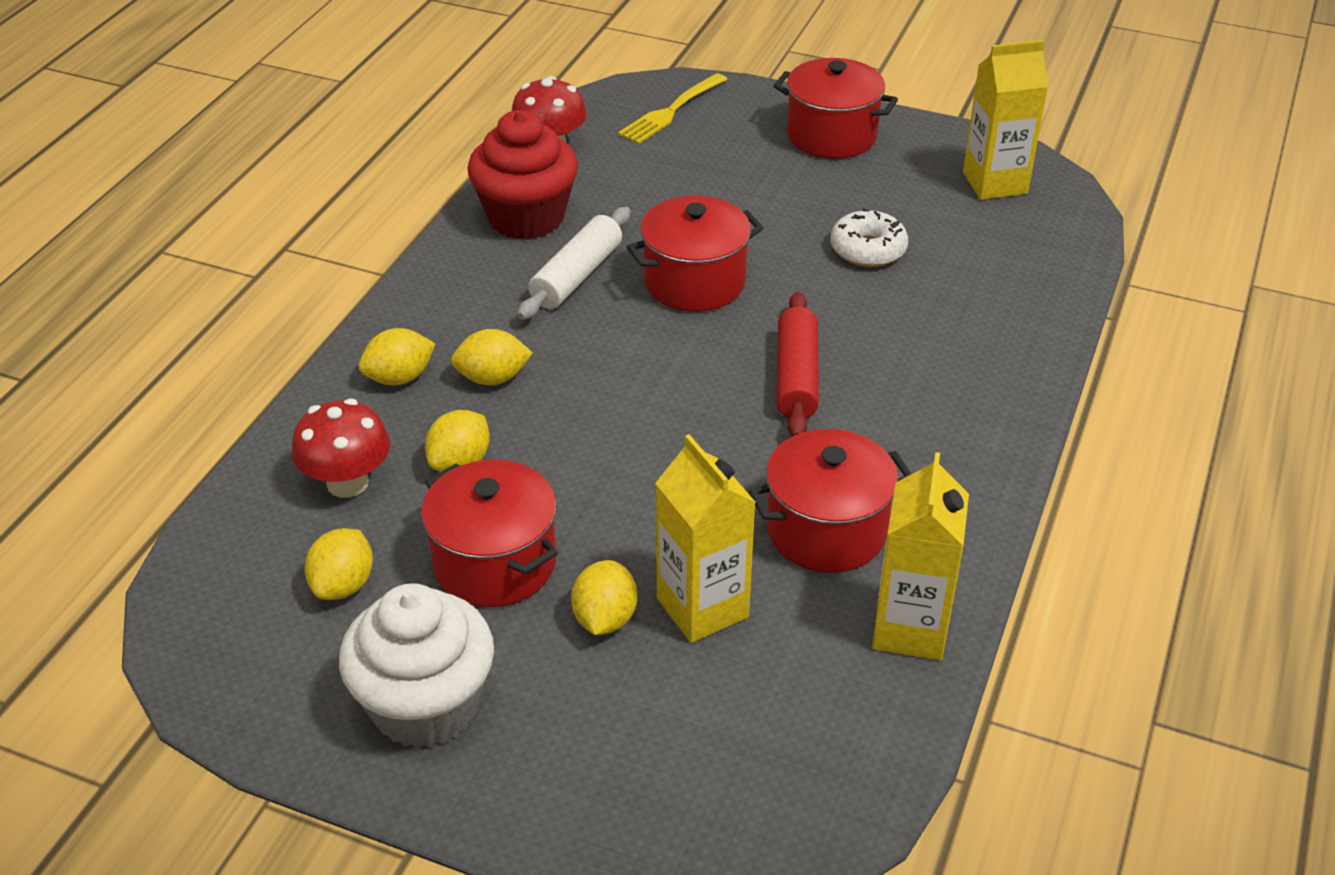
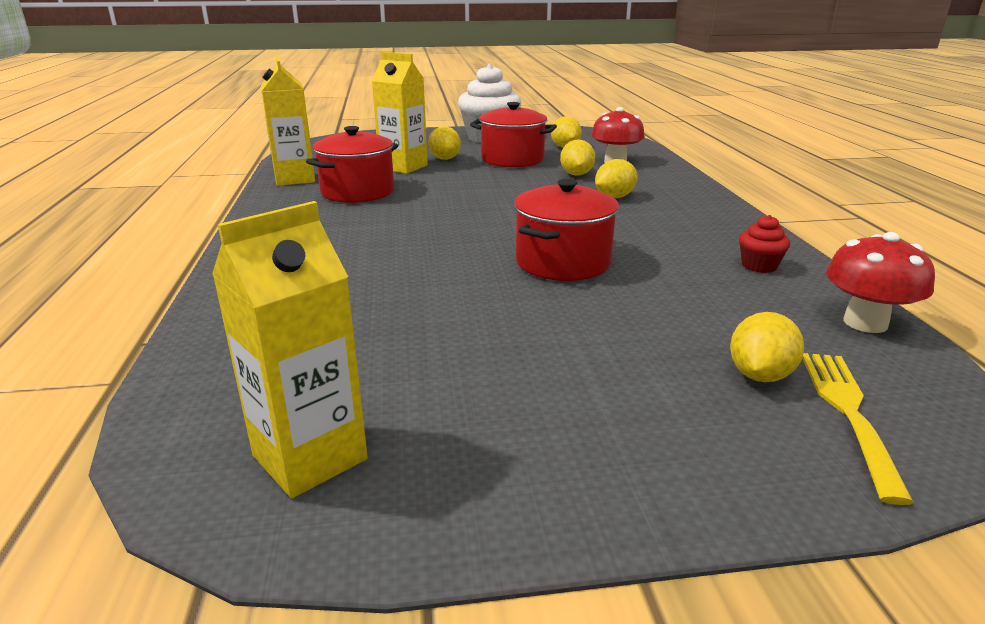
camera: 150 degrees right, 15 degrees down
yellow lemon [359,328,436,385] -> yellow lemon moved to [730,312,804,382]
red cupcake [467,110,578,240] -> red cupcake [739,215,790,273], size x0.44
white rolling pin [518,207,630,320] -> none
red pot [774,58,898,159] -> none
red rolling pin [777,292,819,437] -> none
white donut [831,209,908,267] -> none

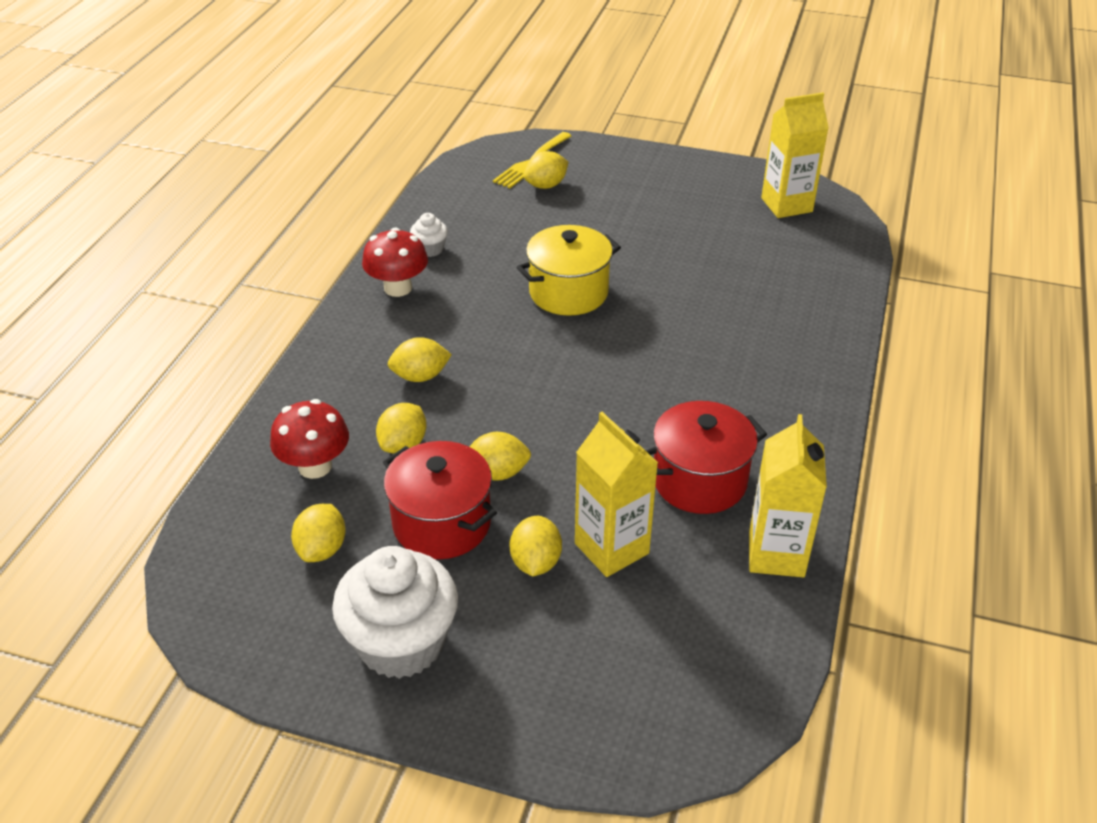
camera: 155 degrees left, 15 degrees up
red pot [514,179,619,281] -> yellow pot [516,225,621,316]
red cupcake [739,215,790,273] -> white cupcake [410,213,448,257]
red mushroom [826,232,935,333] -> red mushroom moved to [362,227,428,297]
none -> yellow lemon [469,432,531,481]

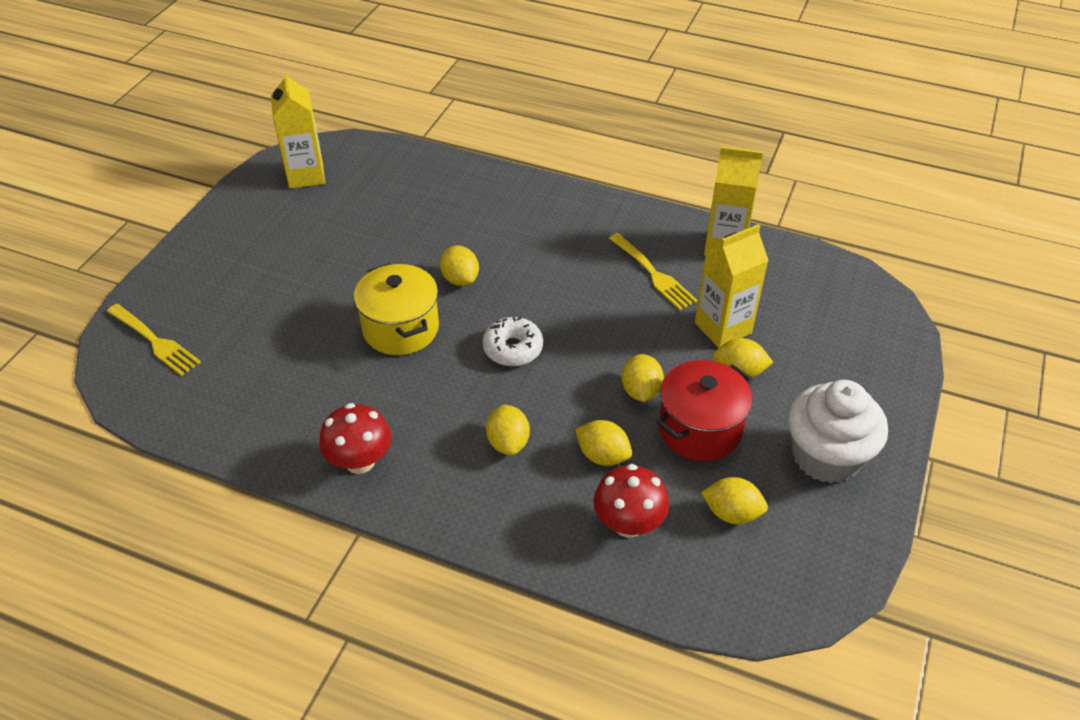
camera: 85 degrees left, 5 degrees up
white cupcake [410,213,448,257] -> none
yellow lemon [524,151,569,189] -> yellow lemon moved to [440,246,479,286]
red pot [646,401,767,514] -> yellow fork [609,233,697,310]
none -> white donut [482,317,543,366]

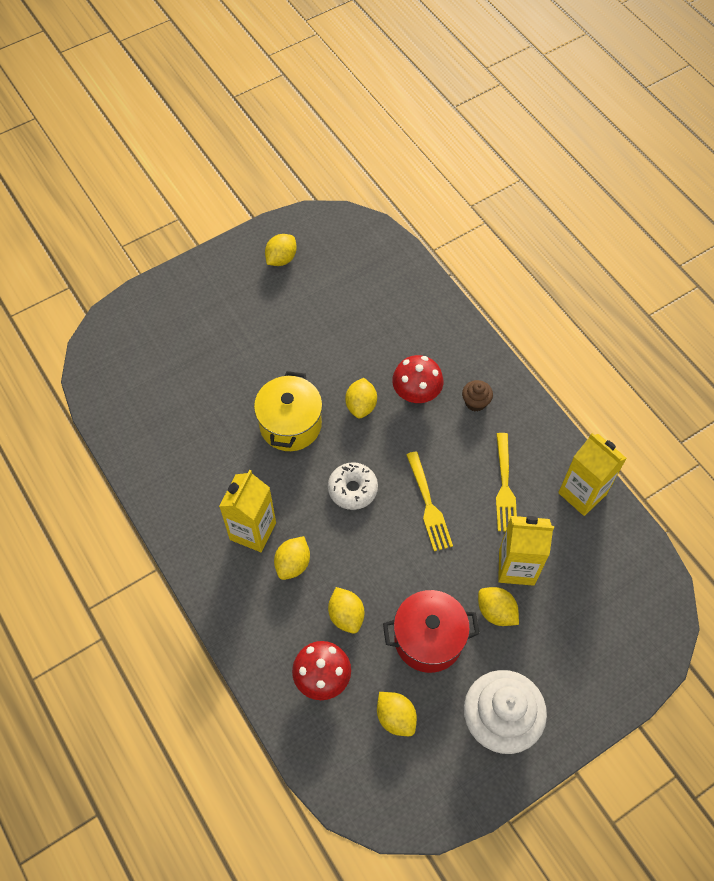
camera: 35 degrees right, 15 degrees up
yellow fork [107,304,201,376] -> yellow fork moved to [406,451,453,551]
yellow carton [271,70,325,189] -> yellow carton moved to [219,470,276,552]
red mushroom [319,403,392,474] -> red mushroom moved to [392,355,443,403]
yellow lemon [622,354,664,402] -> yellow lemon moved to [265,234,297,266]
none -> brown cupcake [462,380,493,412]

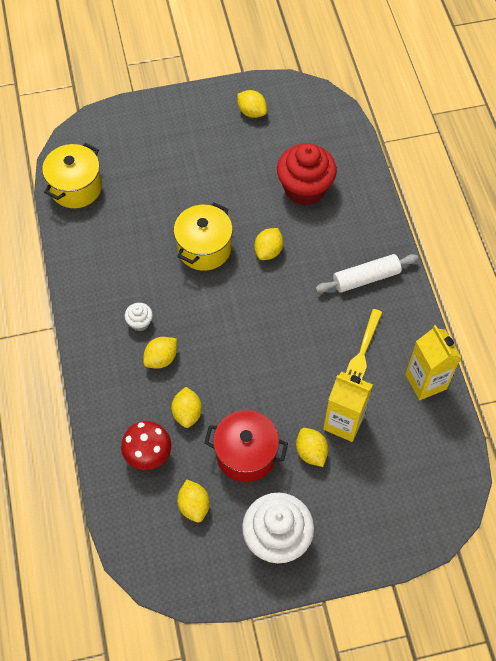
camera: 20 degrees right, 0 degrees up
yellow carton [219,470,276,552] -> white cupcake [125,303,153,331]
yellow lemon [265,234,297,266] -> yellow lemon turned 75 degrees clockwise [237,90,267,118]
white donut [328,462,378,510] -> none
red mushroom [392,355,443,403] -> none
yellow fork [406,451,453,551] -> none
brown cupcake [462,380,493,412] -> white rolling pin [315,254,418,293]
none -> yellow pot [42,143,102,208]
none -> red cupcake [277,143,337,206]

